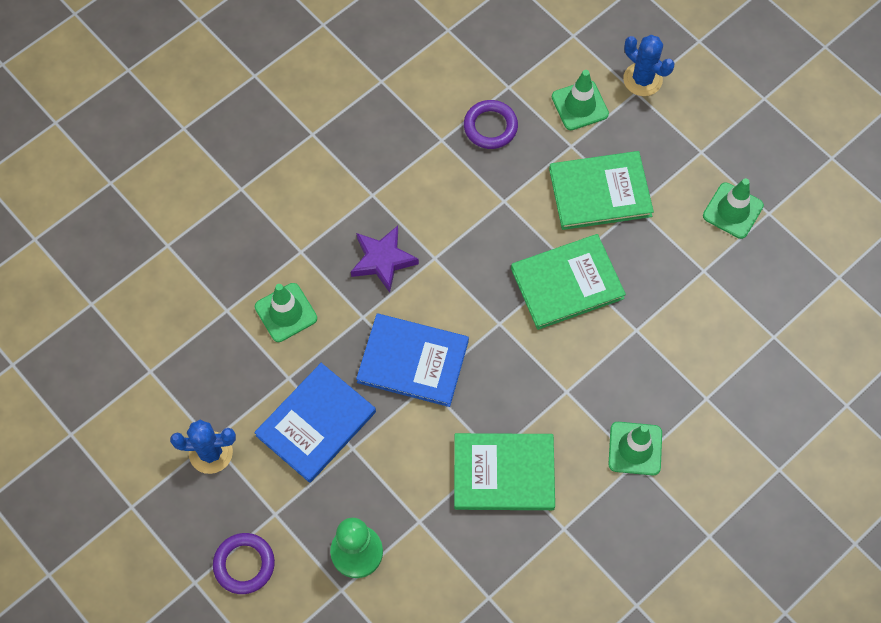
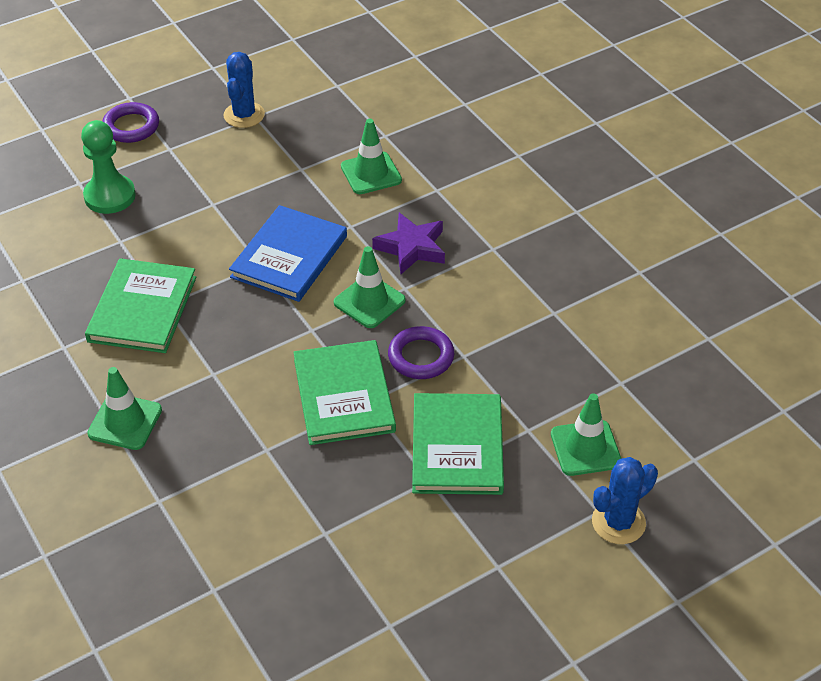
camera: 100 degrees right, 20 degrees down
blue book [254,363,376,483] -> none
purple ring [464,100,518,149] -> purple ring moved to [388,326,454,379]
green traffic cone [703,178,764,239] -> green traffic cone moved to [334,246,406,328]

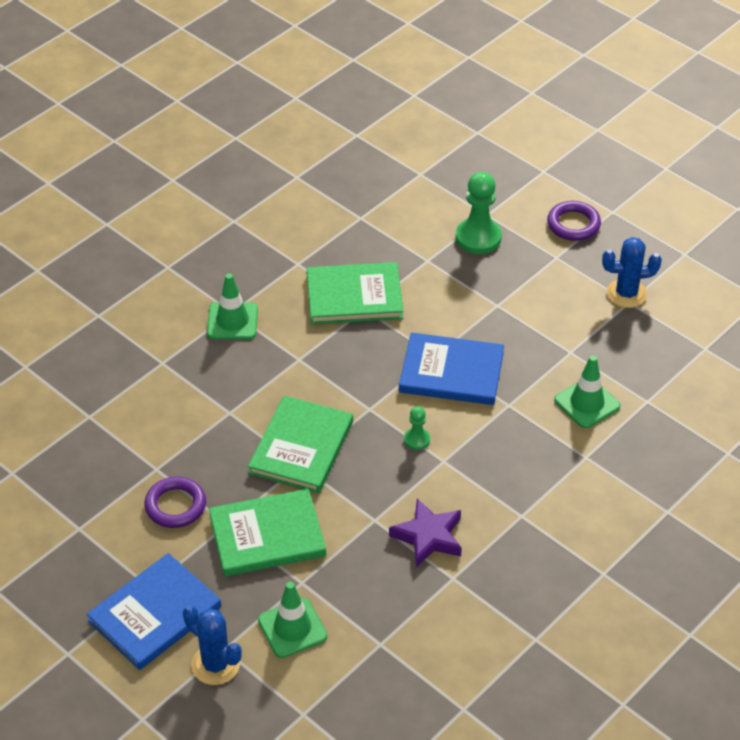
camera: 75 degrees right, 0 degrees up
green book [293,340,396,445] -> green book turned 45 degrees counterclockwise [248,395,353,493]
green traffic cone [334,246,406,328] -> green pawn [404,406,430,450]
purple star [372,213,445,274] -> purple star moved to [389,498,462,567]
purple ring [388,326,454,379] -> purple ring moved to [144,477,206,528]
none -> blue book [87,553,221,670]

